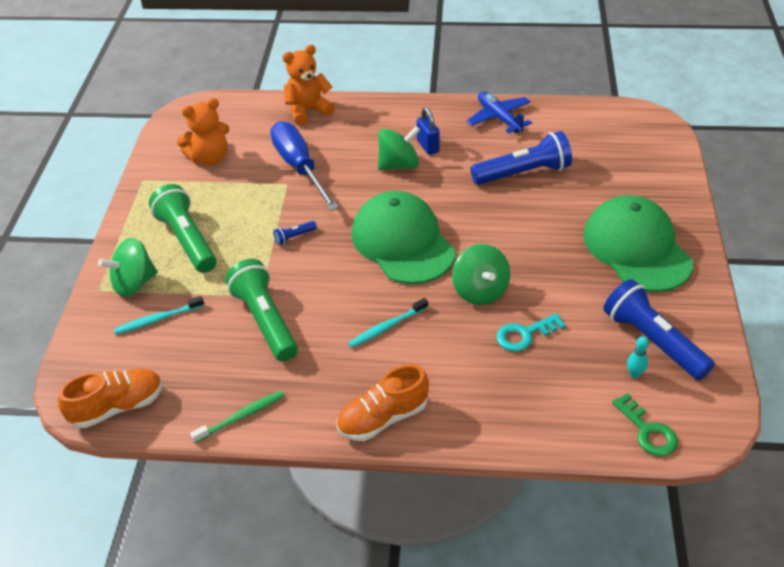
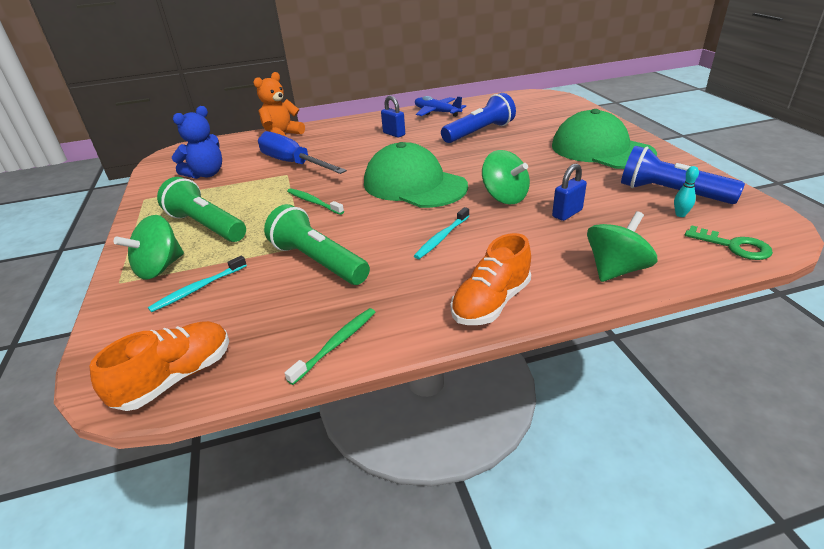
camera: 20 degrees left, 10 degrees down
orange teddy bear [177,98,229,166] -> blue teddy bear [172,106,222,179]
blue flashlight [273,221,317,245] -> green toothbrush [287,188,344,215]
green spinning top [378,126,420,170] -> green spinning top moved to [587,211,657,282]
turquoise key [496,313,566,352] -> blue padlock [552,163,587,221]

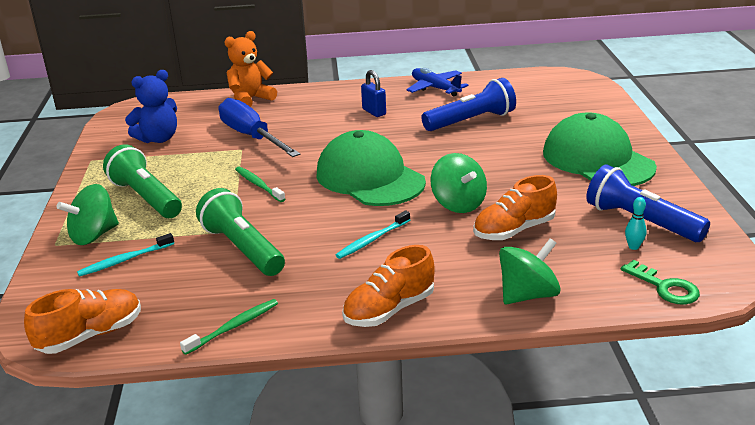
camera: 10 degrees right, 5 degrees down
blue padlock [552,163,587,221] -> orange shoe [473,175,557,240]

